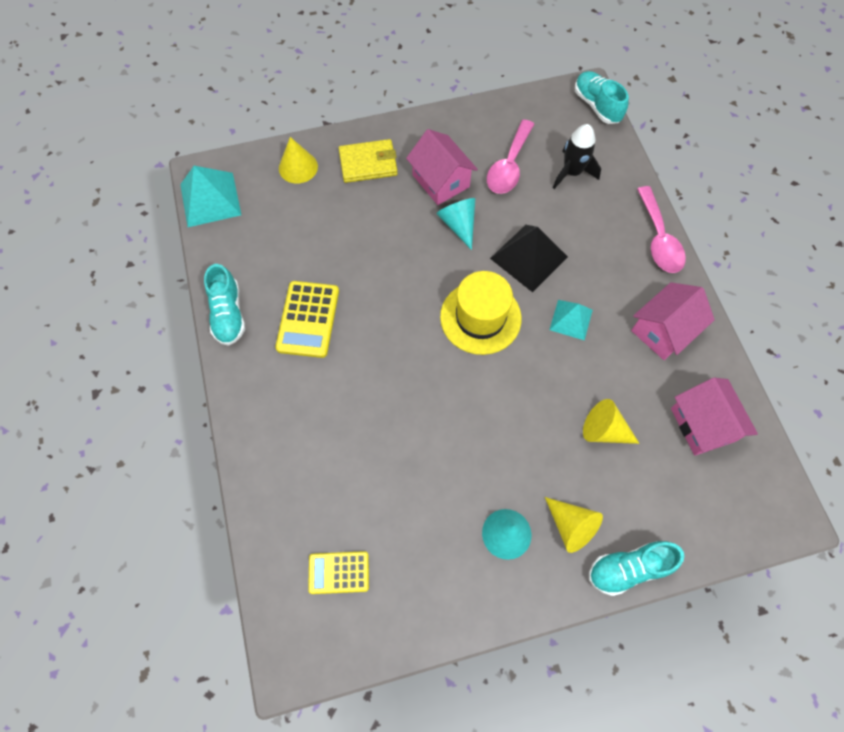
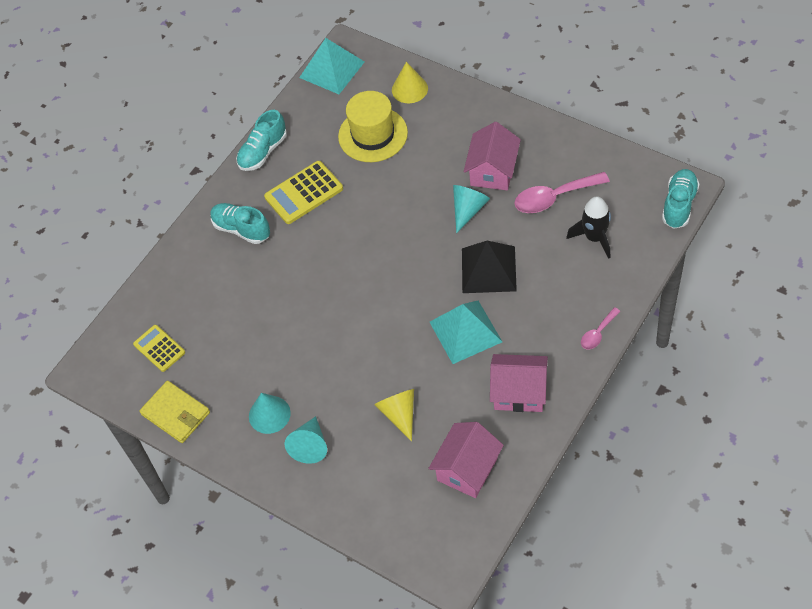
camera: 55 degrees right, 10 degrees down
yellow wallet [339,139,398,183] -> yellow wallet moved to [139,381,210,443]
yellow hat [440,271,522,355] -> yellow hat moved to [338,91,408,162]
yellow cone [545,497,603,553] -> turquoise cone [284,416,327,464]
turquoise pyramid [549,300,593,341] -> turquoise pyramid [430,301,502,364], size x1.62
turquoise shoe [589,541,684,596] -> turquoise shoe moved to [210,203,270,244]
pink spoon [637,186,686,273] -> pink spoon [581,307,621,349], size x0.55

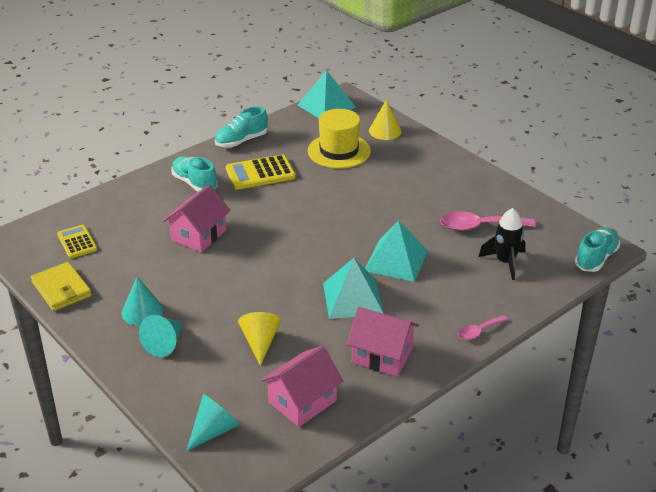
camera: 10 degrees right, 20 degrees down
turquoise cone [453,185,490,233] -> turquoise cone moved to [186,394,239,451]
black pyramid [462,241,517,293] -> turquoise pyramid [365,220,428,282]
pink house [464,122,521,190] -> pink house moved to [163,185,231,252]

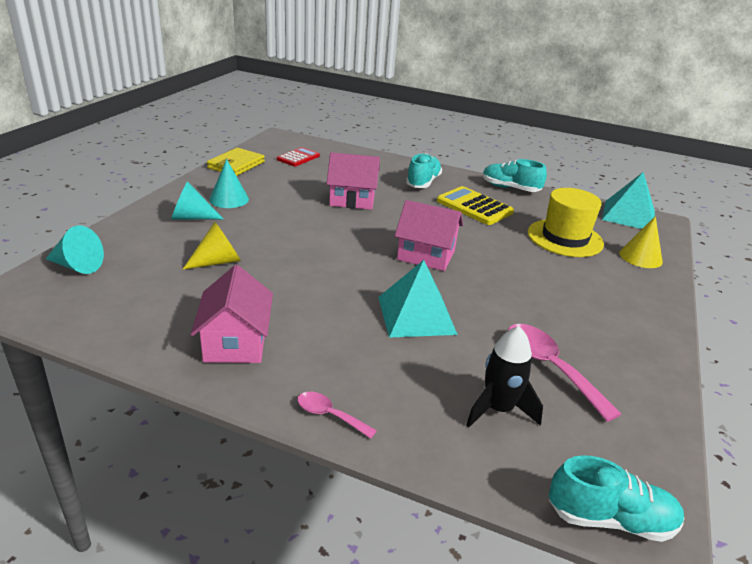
camera: 60 degrees right, 5 degrees down
yellow calculator [57,225,97,258] -> red calculator [277,147,320,166]
pink house [261,346,343,427] -> pink house moved to [395,200,463,271]
turquoise pyramid [323,258,384,319] -> none

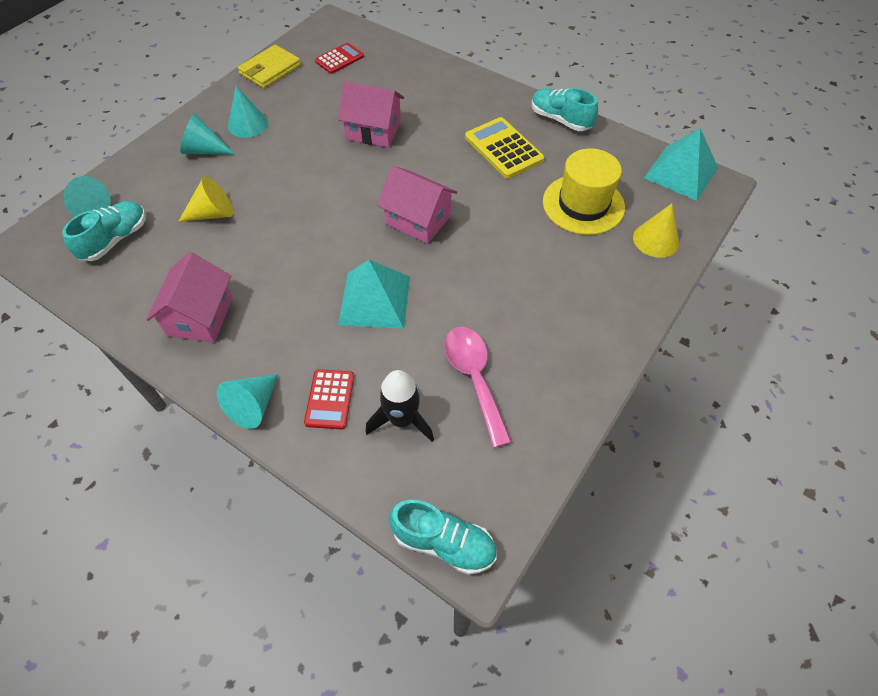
camera: 15 degrees right, 25 degrees up
pink spoon [298,392,377,439] -> turquoise cone [217,374,278,429]
turquoise shoe [406,153,442,188] -> turquoise shoe moved to [62,201,146,261]
none -> red calculator [304,369,354,430]

